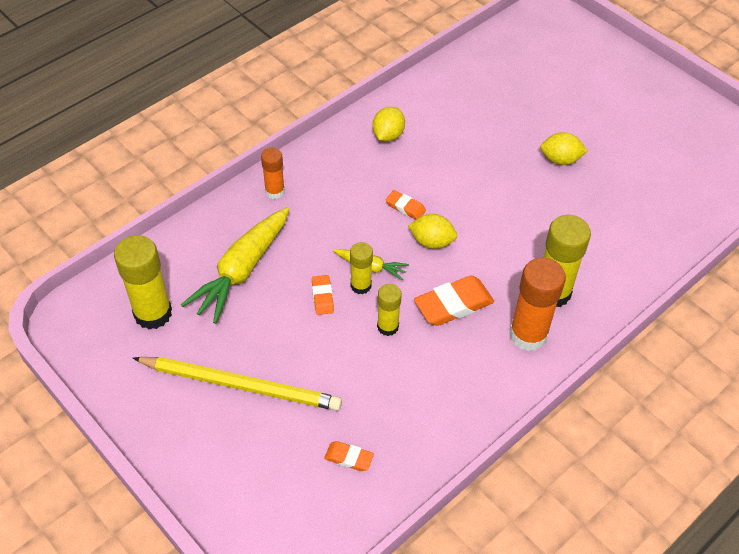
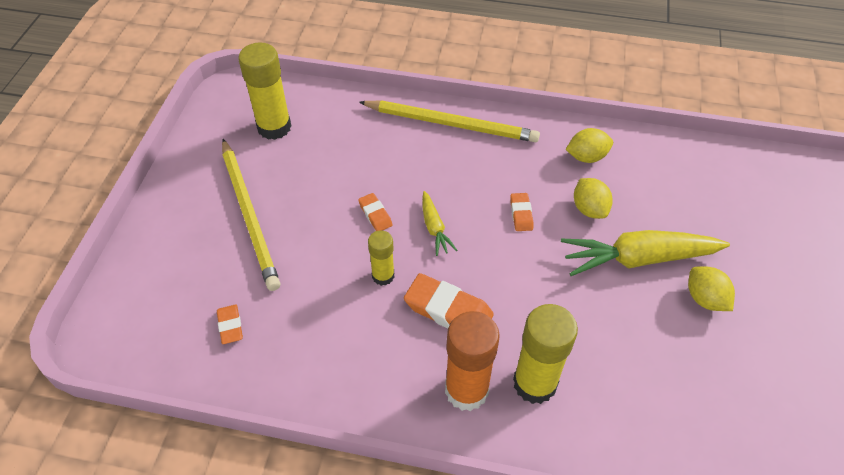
camera: 55 degrees right, 0 degrees up
yellow carrot [181,207,289,324] -> yellow carrot moved to [561,230,730,276]
orange glue stick [261,148,285,199] -> yellow pencil [359,101,540,142]
orange eraser [312,275,334,315] -> orange eraser turned 75 degrees counterclockwise [358,193,392,231]
yellow glue stick [350,242,373,294] -> none
yellow lemon [408,214,457,249] -> yellow lemon moved to [574,178,613,219]

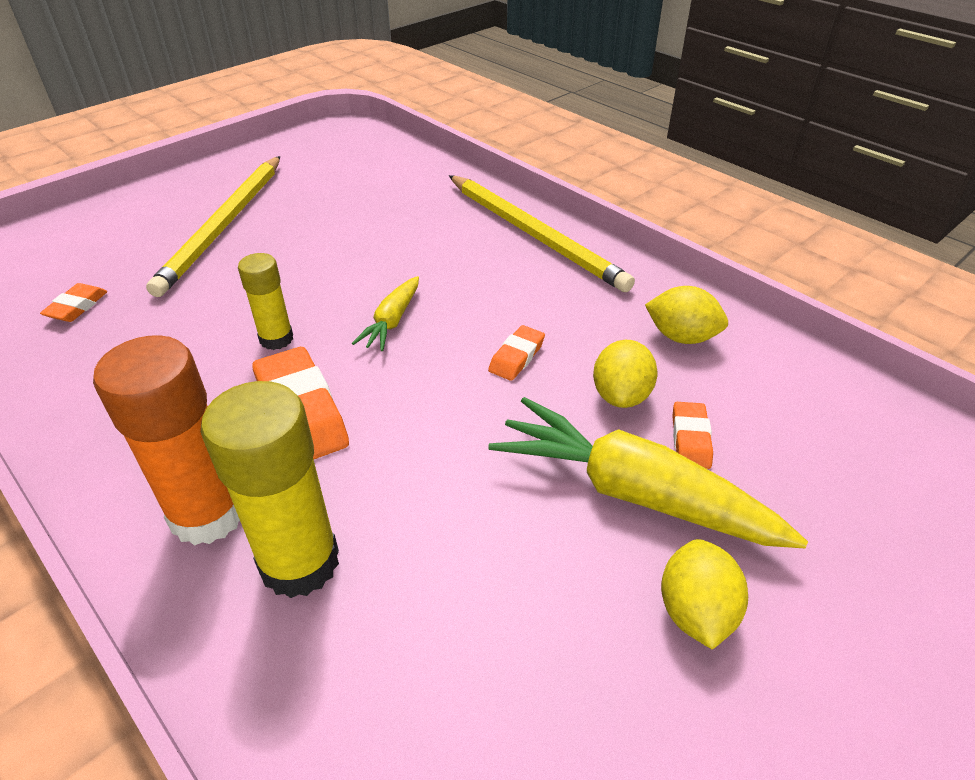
camera: 35 degrees right, 10 degrees down
yellow glue stick [239,42,291,140] -> none
orange eraser [358,193,392,231] -> orange eraser moved to [672,402,713,469]

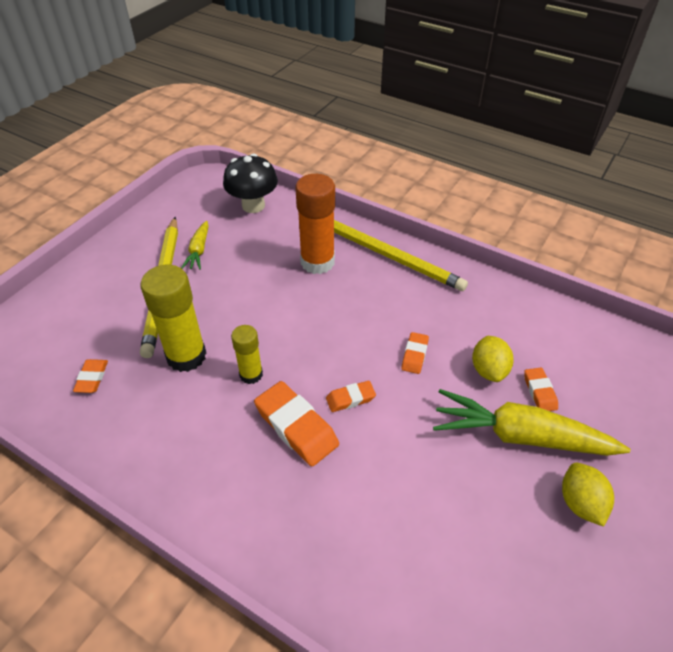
camera: 15 degrees left, 5 degrees up
orange glue stick [93,335,240,546] -> orange glue stick moved to [295,174,335,274]
yellow glue stick [201,381,339,598] -> yellow glue stick moved to [141,265,206,372]
yellow carrot [352,276,419,351] -> yellow carrot moved to [181,221,209,270]
yellow lemon [645,286,728,344] -> none
none -> black mushroom [223,153,278,213]
none -> orange eraser [326,381,376,412]

